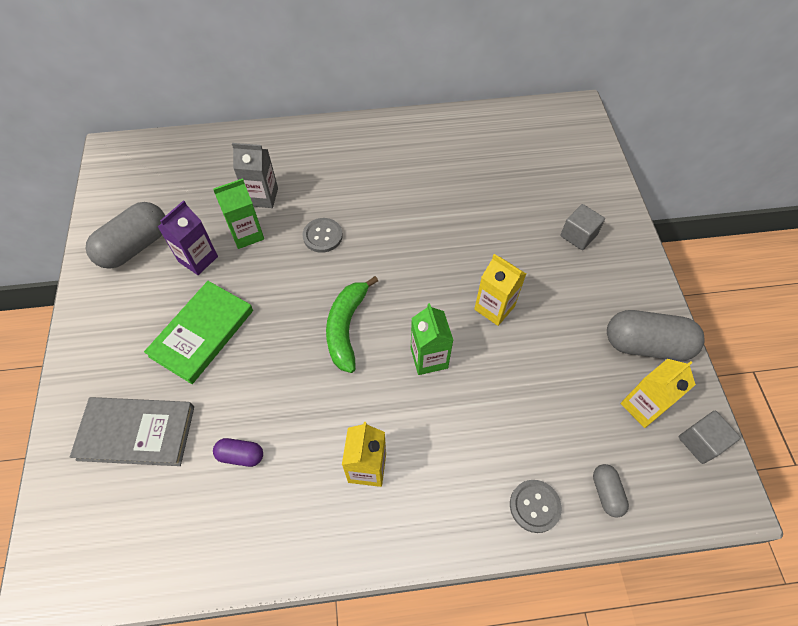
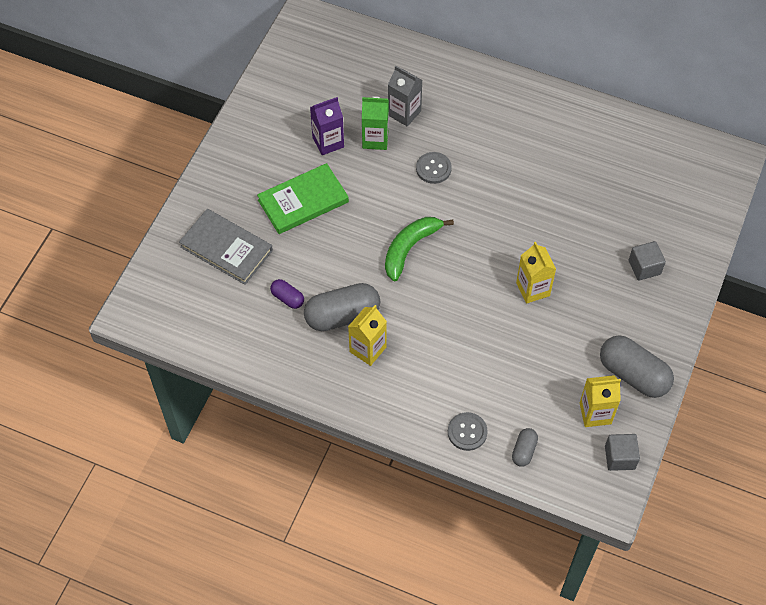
camera: 30 degrees right, 0 degrees up
grey capsule [86,202,165,269] -> grey capsule moved to [304,283,380,331]
green carton [411,303,454,375] -> none

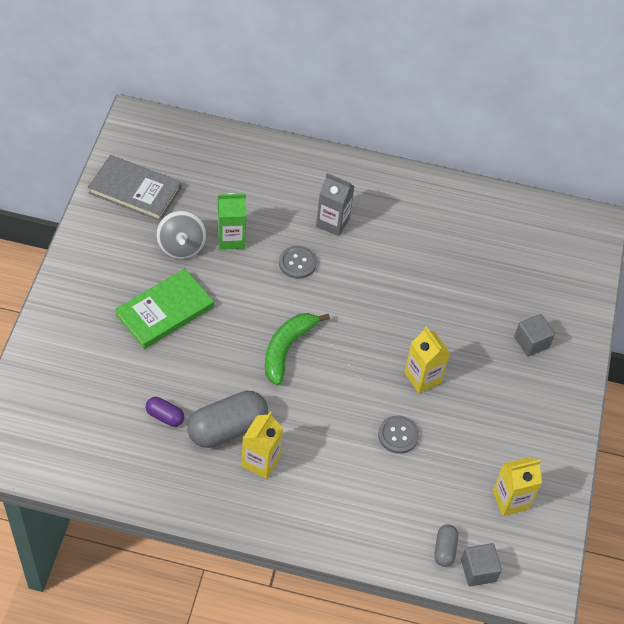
camera: 15 degrees left, 5 degrees down
grey book [179,209,273,285] -> grey book moved to [88,155,181,221]
purple carton [310,97,344,155] -> grey spinning top [156,211,207,259]
grey carton [388,66,423,127] -> grey carton moved to [316,173,354,236]
grey button [448,412,488,451] -> grey button moved to [378,415,419,454]
grey capsule [600,335,674,398] -> none
grey cube [605,434,640,471] -> grey cube moved to [461,543,502,587]

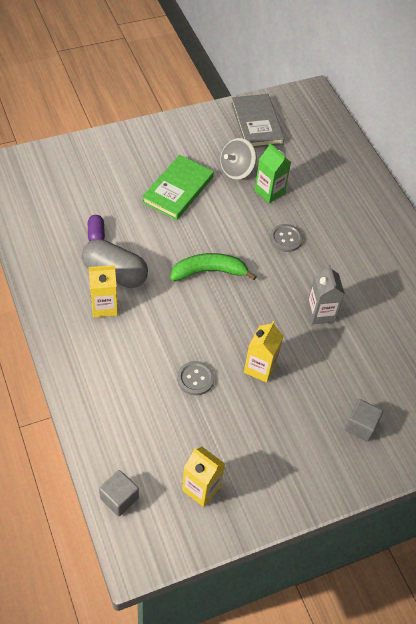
camera: 55 degrees right, 0 degrees up
green book [115,268,214,349] -> green book turned 75 degrees counterclockwise [142,155,214,220]
grey carton [316,173,354,236] -> grey carton moved to [306,265,345,324]
grey capsule [434,524,458,567] -> none

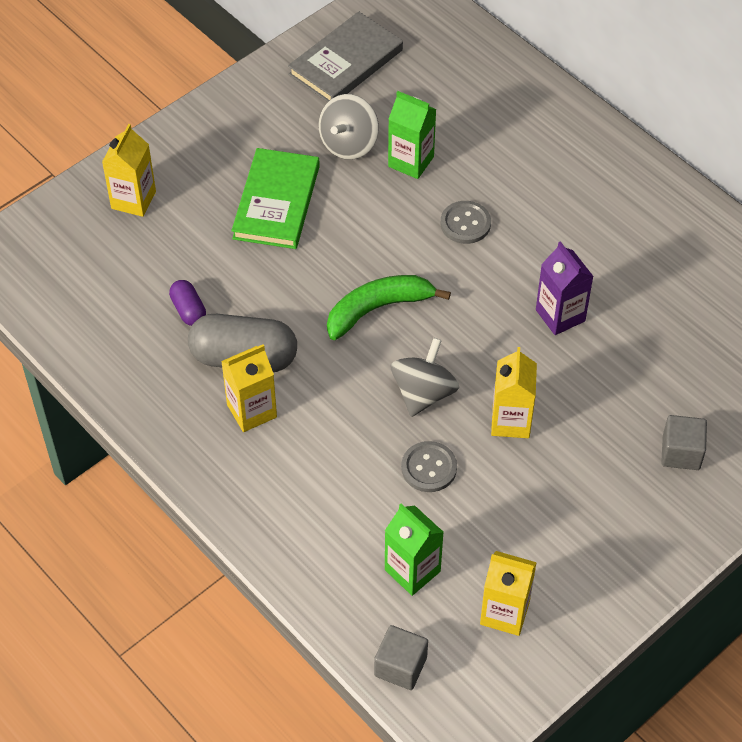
camera: 15 degrees left, 0 degrees up
grey book [231,94,284,148] -> grey book turned 75 degrees clockwise [288,11,403,102]
grey carton [306,265,345,324] -> purple carton [536,241,594,335]
none -> yellow carton [102,124,156,217]
none -> green carton [385,504,444,596]
none -> grey spinning top [391,338,459,417]

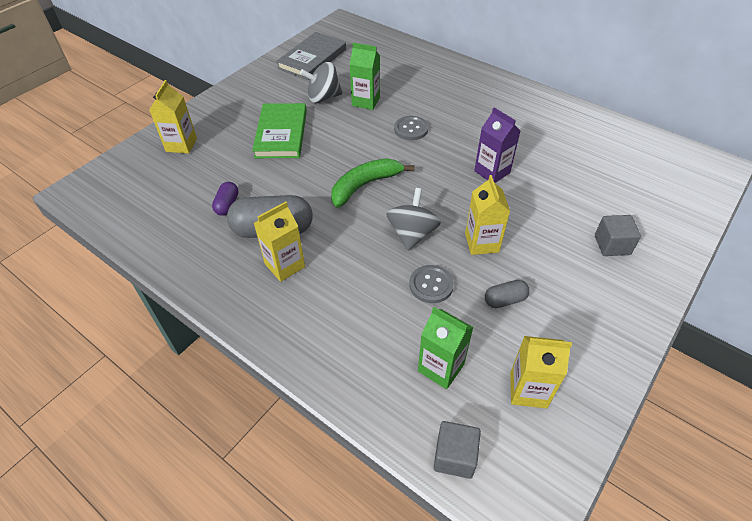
camera: 10 degrees left, 5 degrees down
purple capsule [169,280,206,326] -> purple capsule turned 45 degrees clockwise [212,182,238,215]
grey spinning top [319,94,379,160] -> grey spinning top turned 60 degrees clockwise [300,62,343,103]
none -> grey capsule [485,280,530,308]

